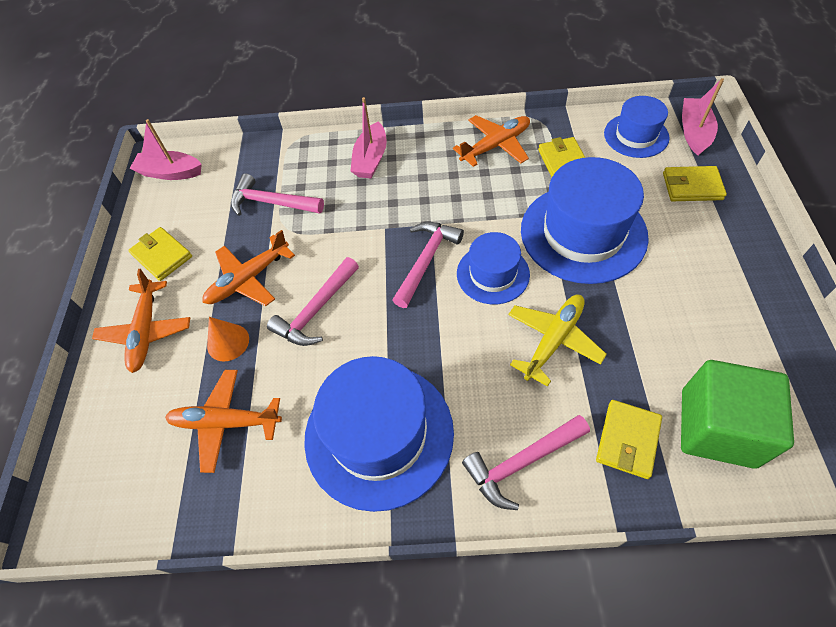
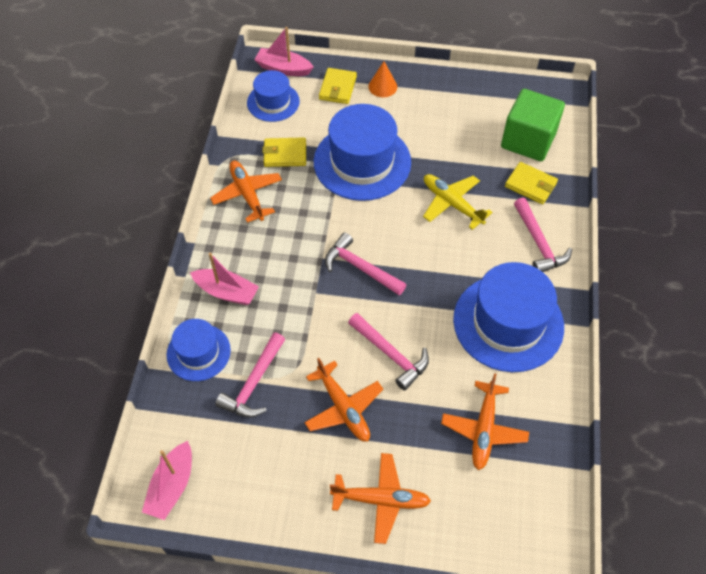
camera: 85 degrees left, 0 degrees up
yellow wallet [128,227,192,281] -> none
orange cone [207,317,249,362] -> orange cone moved to [368,61,397,97]
blue hat [457,232,530,304] -> blue hat moved to [167,319,231,381]

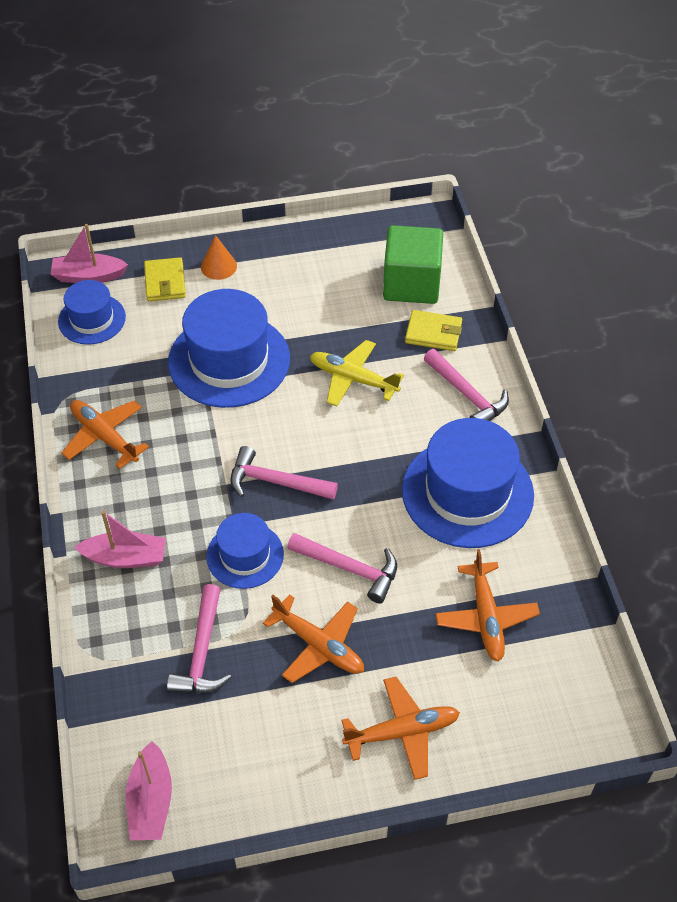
camera: 20 degrees left, 5 degrees down
blue hat [167,319,231,381] -> blue hat moved to [206,513,284,589]
yellow wallet [262,137,306,167] -> none

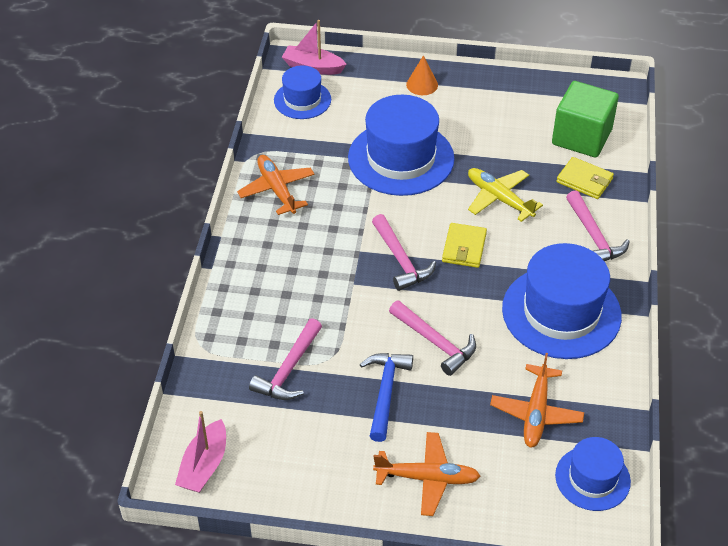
camera: 20 degrees right, 5 degrees down
pink boat [74,511,166,568] -> none
yellow wallet [144,257,186,301] -> yellow wallet moved to [442,223,487,268]
blue hat [206,513,284,589] -> blue hat moved to [555,437,631,511]
pink hammer [230,446,338,500] -> pink hammer turned 150 degrees counterclockwise [372,214,436,291]
orange plane [263,594,364,683] -> blue hammer [360,353,413,442]

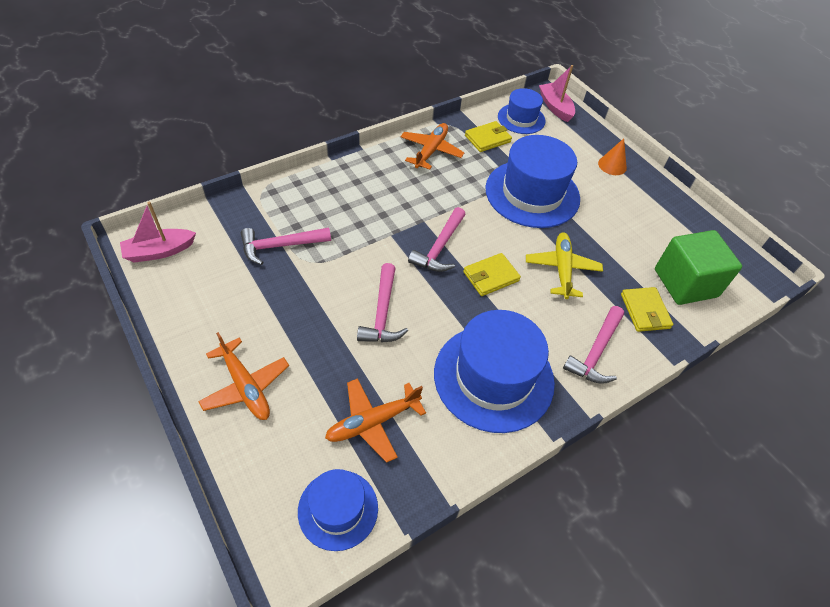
camera: 45 degrees right, 5 degrees up
blue hammer [360,353,413,442] -> none
none -> yellow wallet [465,121,512,152]

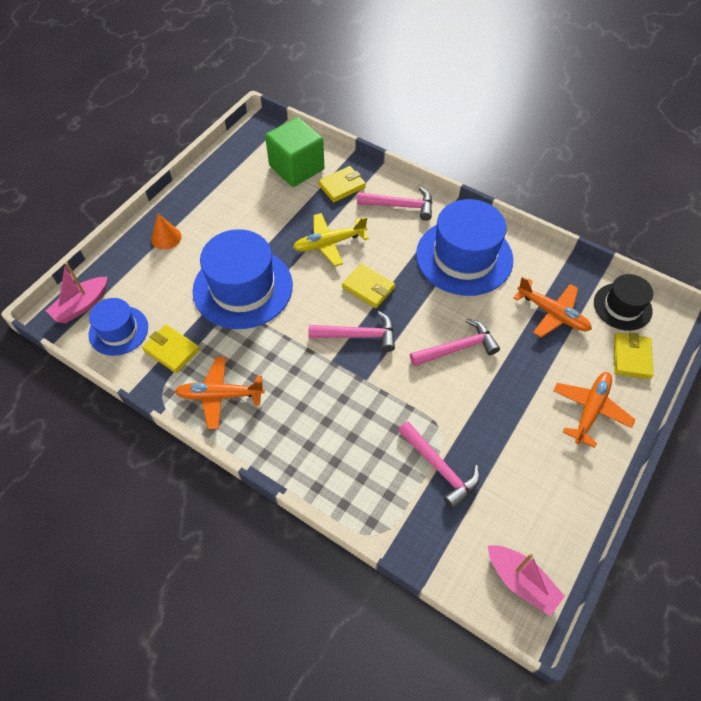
camera: 110 degrees left, 5 degrees up
blue hat [298,469,378,551] -> black hat [594,274,653,331]
none -> yellow wallet [614,332,653,379]

